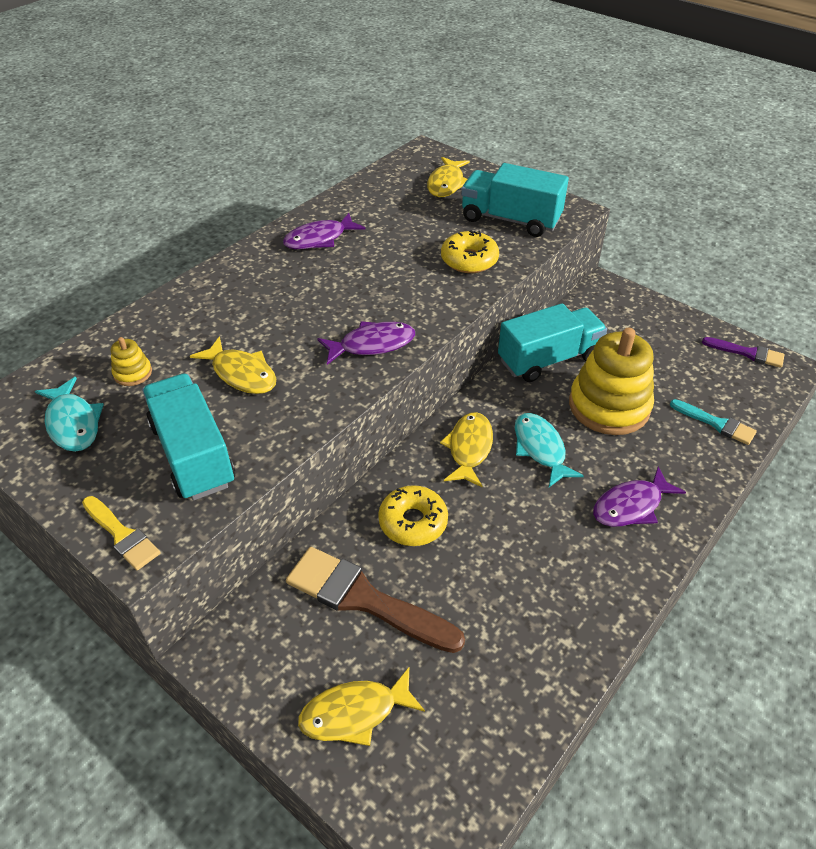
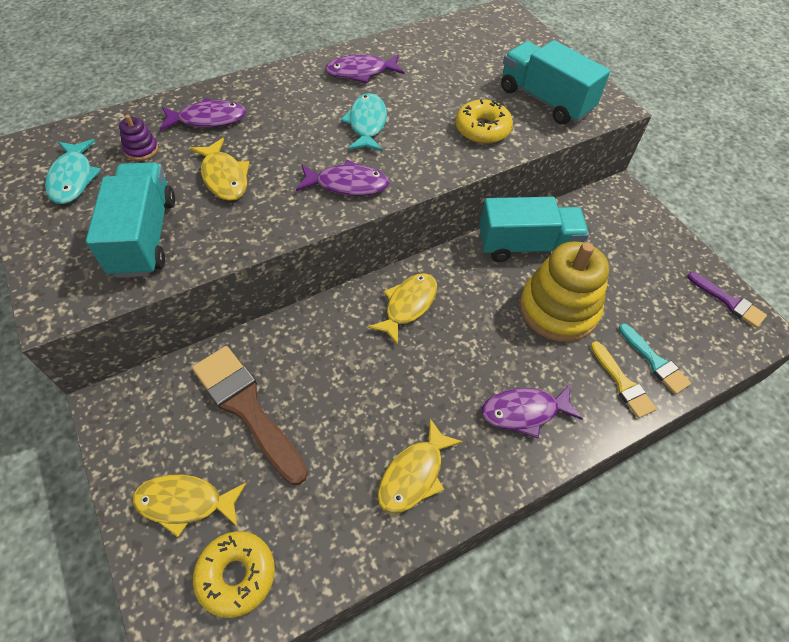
camera: 20 degrees right, 10 degrees up
yellow brush [82,496,160,570] -> yellow brush moved to [591,341,657,418]
yellow stacking toy [111,337,152,386] -> purple stacking toy [119,115,159,161]
yellow donut [378,485,448,546] -> yellow donut moved to [193,531,275,618]
yellow fish [427,157,470,197] -> yellow fish moved to [378,418,463,514]
turquoise fish [515,413,584,487] -> turquoise fish moved to [341,93,387,152]
none -> purple fish [160,98,247,131]

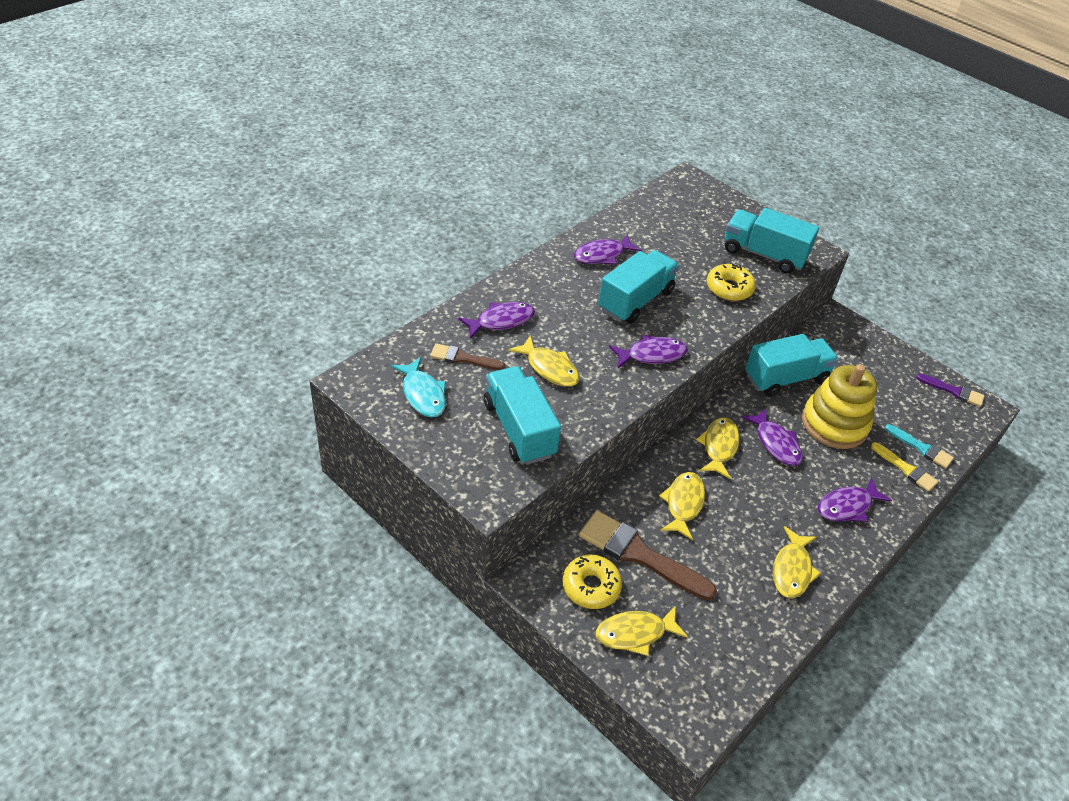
camera: 20 degrees left, 10 degrees down
purple stacking toy [119,115,159,161] -> brown brush [430,343,505,370]
yellow donut [193,531,275,618] -> yellow donut moved to [563,555,622,609]
turquoise fish [341,93,387,152] -> turquoise truck [598,250,679,324]
none -> yellow fish [659,472,705,540]
none -> purple fish [742,408,803,466]

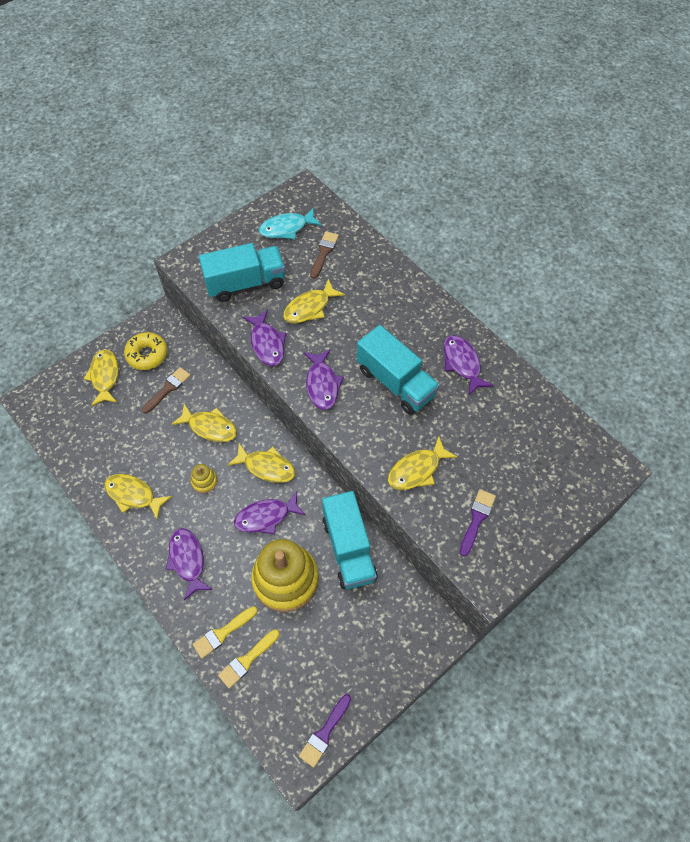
camera: 100 degrees right, 15 degrees up
purple fish [458,302,535,339] -> purple fish moved to [243,309,287,366]
brown brush [579,510,717,600] -> brown brush [142,367,191,414], size x0.55
yellow donut [707,264,756,301] -> yellow fish [388,436,457,490]
turquoise truck [725,208,819,273] -> purple brush [460,489,496,556]
turquoise brush [885,424,954,468] -> yellow brush [218,629,280,689]
none -> yellow stacking toy [191,464,218,493]

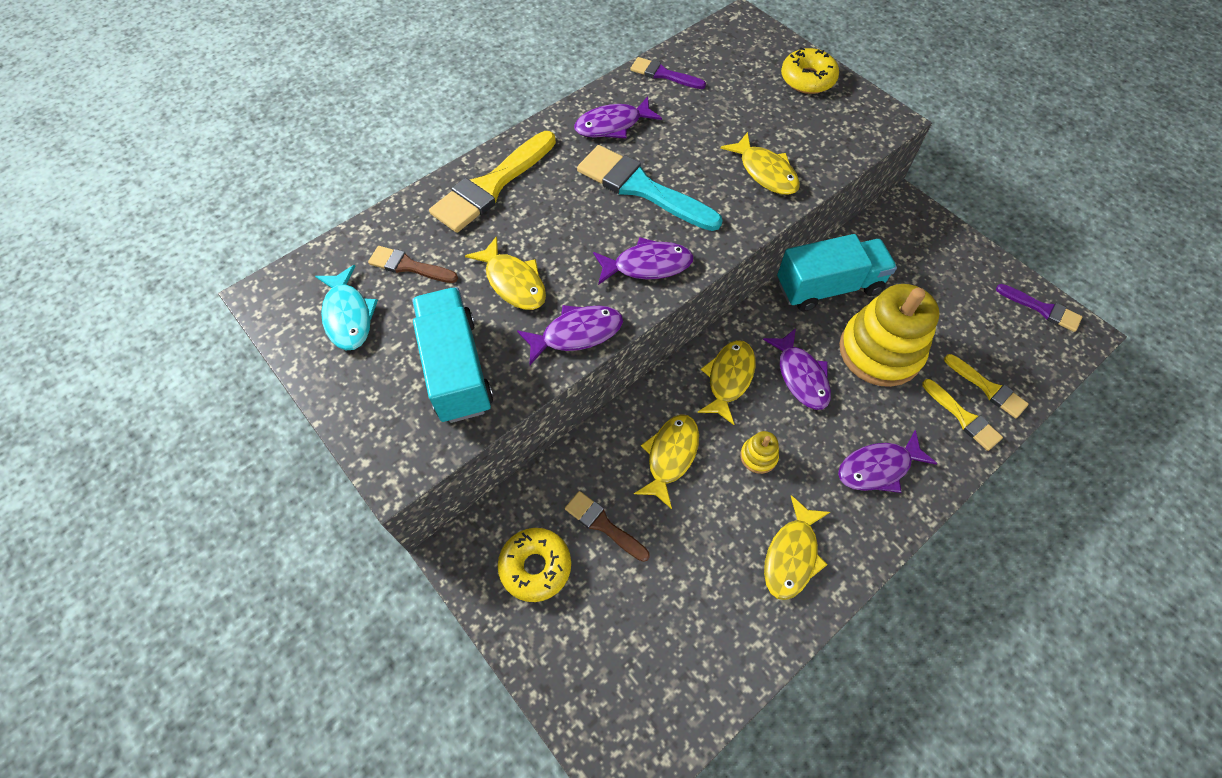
camera: 90 degrees left, 0 degrees up
yellow fish [83,349,119,406] -> none
turquoise truck [357,325,440,415] -> turquoise brush [577,145,722,231]
purple brush [460,489,496,556] -> purple brush moved to [630,57,706,89]
none -> yellow brush [429,131,556,233]
none -> yellow donut [781,47,839,94]

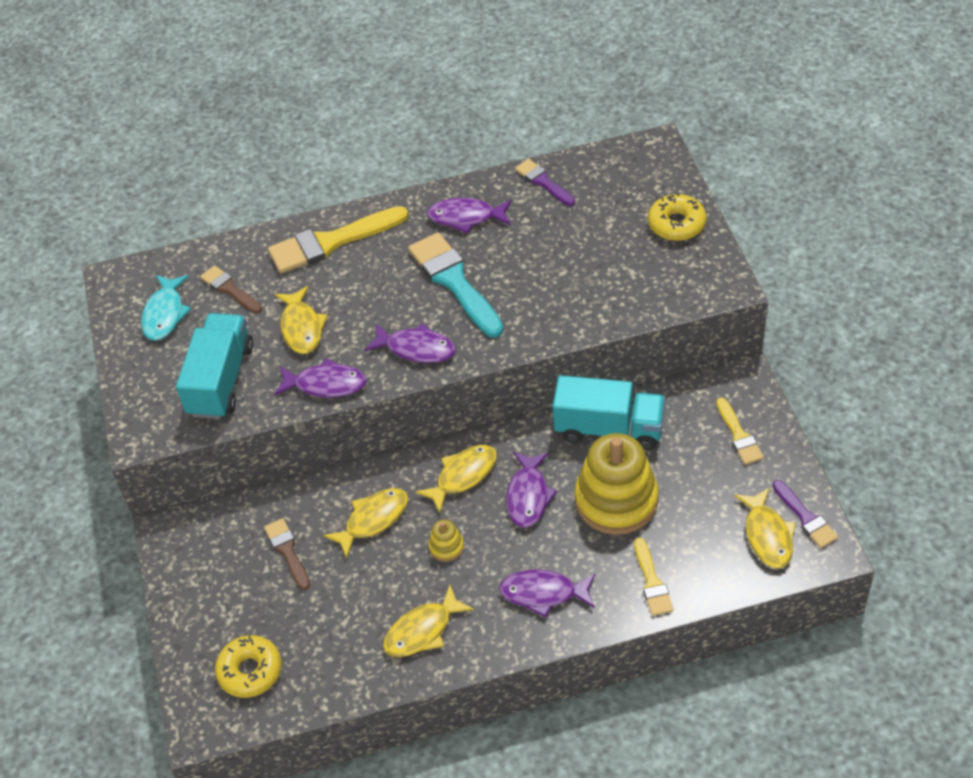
camera: 30 degrees right, 10 degrees down
yellow donut [498,528,571,602] -> yellow donut moved to [215,635,282,698]
yellow fish [720,132,800,195] -> yellow fish moved to [734,487,796,568]
yellow brush [944,354,1029,418] -> yellow brush moved to [716,398,764,465]

